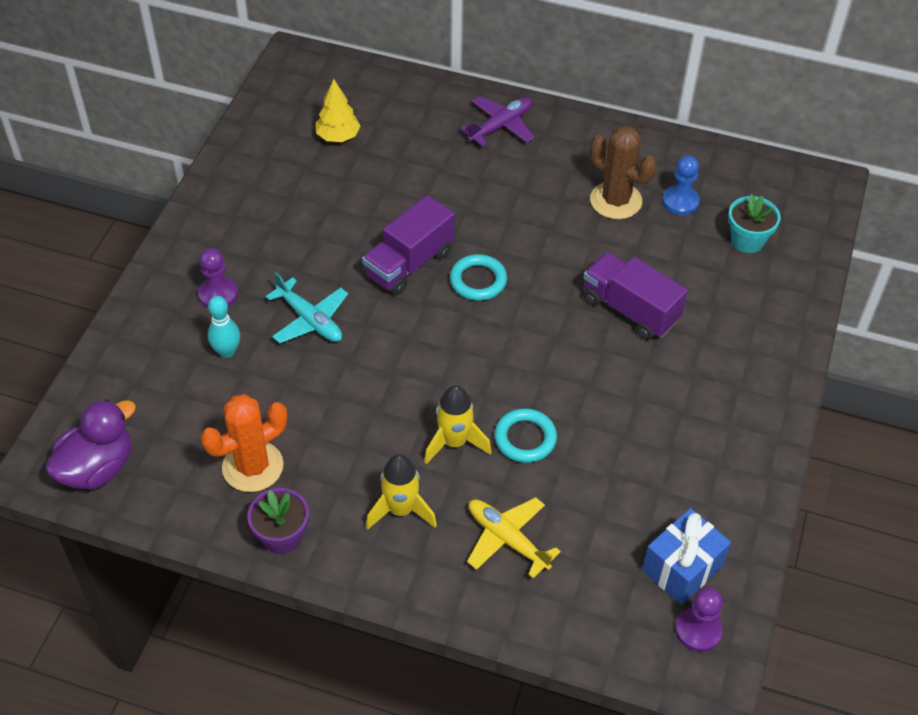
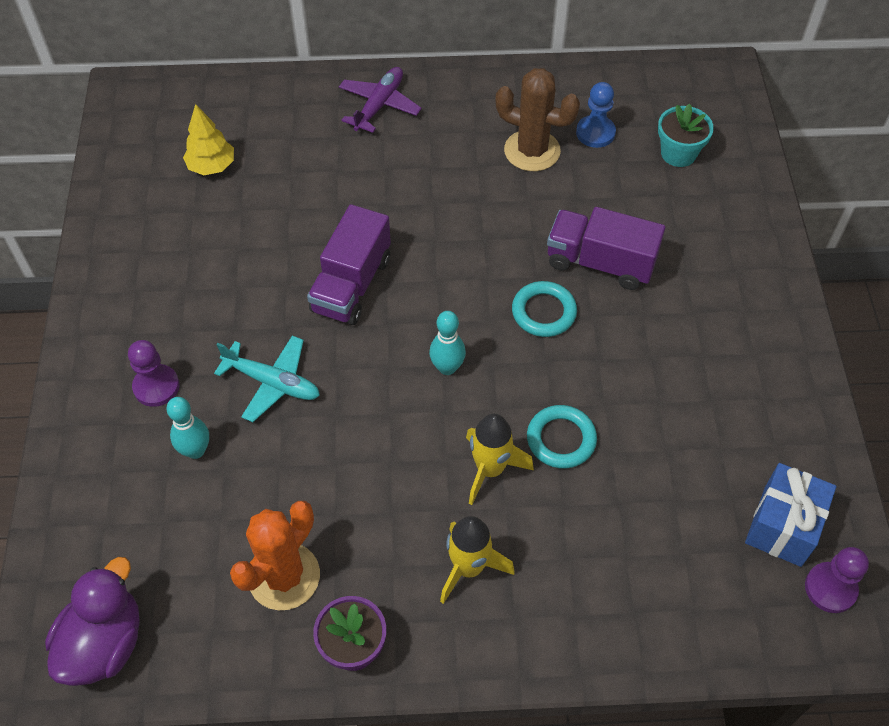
camera: 20 degrees left, 5 degrees up
turquoise ring [450,254,507,301] -> turquoise ring moved to [512,281,577,337]
yellow plane [467,497,561,578] -> none
none -> turquoise bowling pin [429,311,466,375]

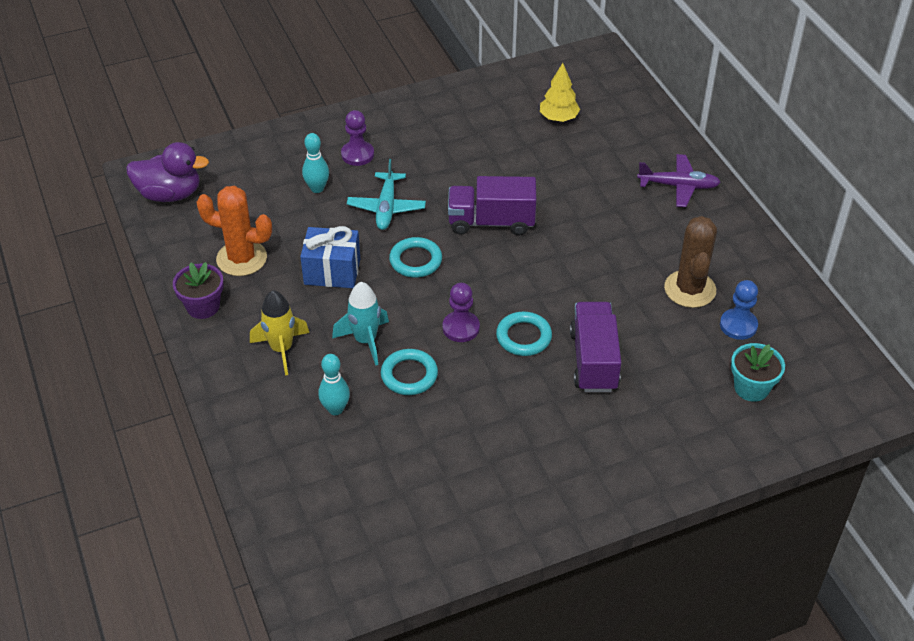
camera: 70 degrees right, 10 degrees down
turquoise bowling pin [429,311,466,375] -> turquoise bowling pin moved to [318,354,350,415]
yellow rocket [466,414,534,505] -> turquoise rocket [332,282,389,366]
blue gift [745,463,836,567] -> blue gift moved to [300,226,360,288]
purple pawn [805,547,869,613] -> purple pawn moved to [443,283,480,342]
none -> turquoise ring [389,237,442,278]

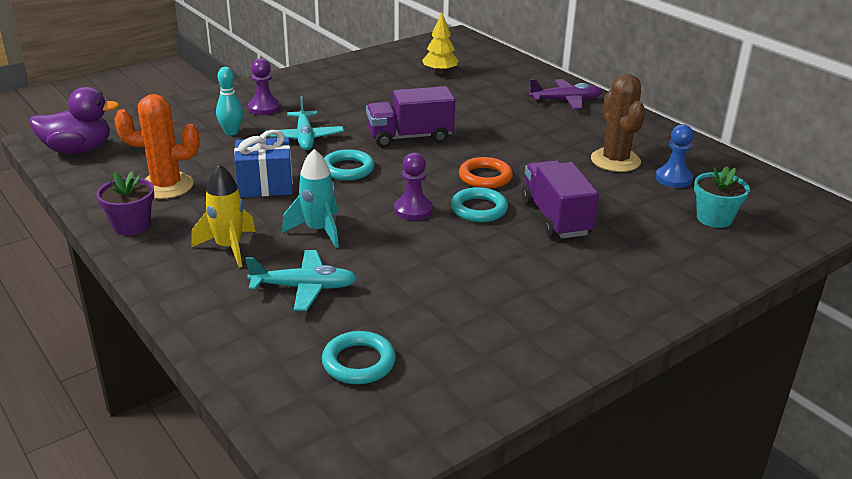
camera: 15 degrees left, 15 degrees down
turquoise bowling pin [318,354,350,415] -> turquoise plane [246,250,357,311]
turquoise ring [381,349,438,395] -> turquoise ring moved to [322,331,396,384]
none -> orange ring [459,157,513,189]

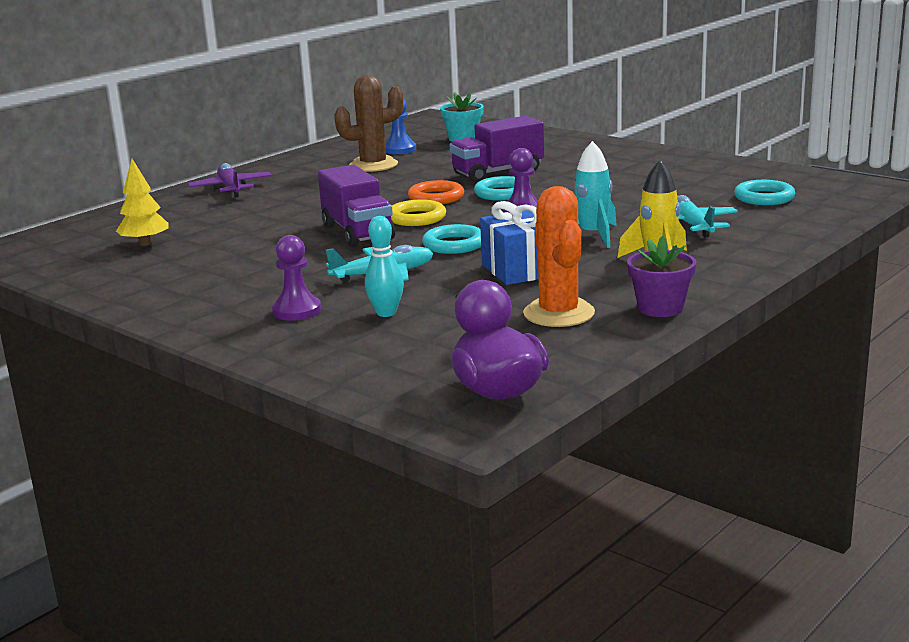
camera: 100 degrees left, 10 degrees down
none -> yellow ring [391,200,446,226]

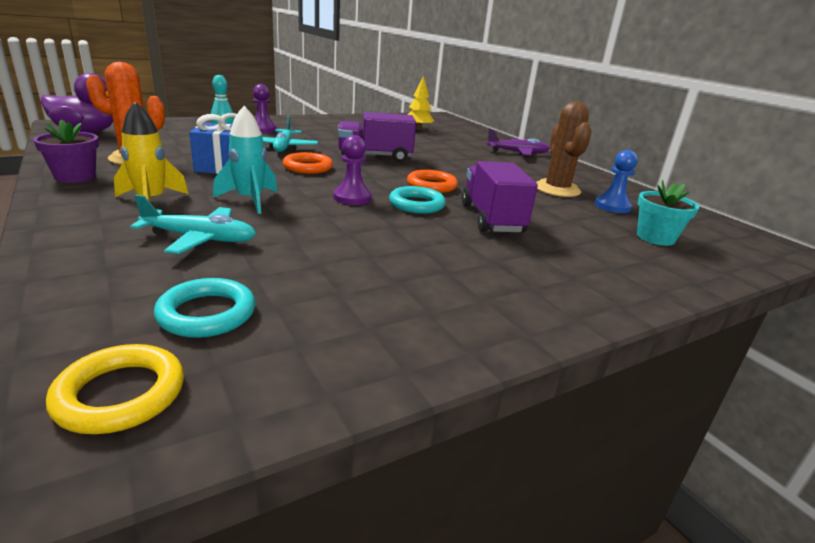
camera: 105 degrees right, 5 degrees up
yellow ring [391,200,446,226] -> yellow ring moved to [46,344,184,434]
turquoise ring [422,224,481,254] -> orange ring [283,152,333,174]

